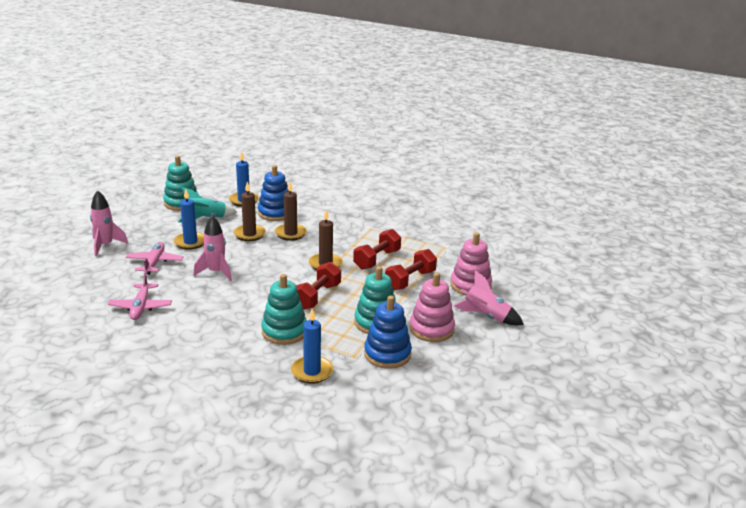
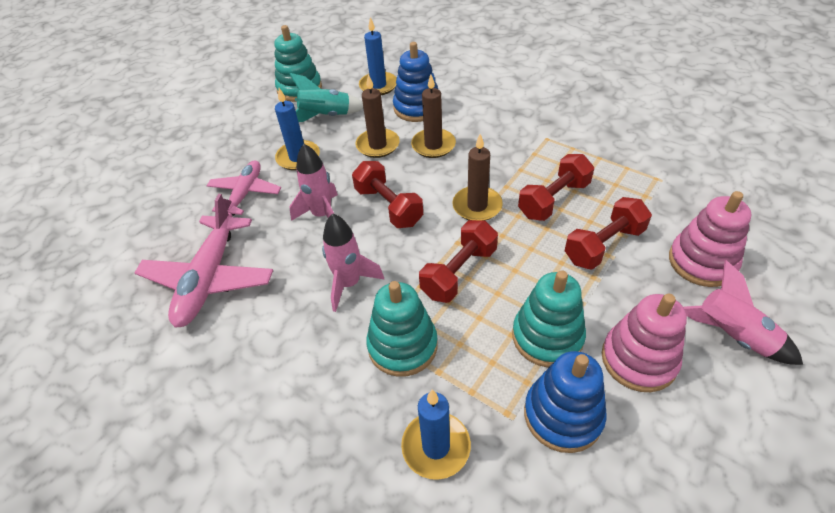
camera: 15 degrees right, 20 degrees up
pink rocket [90,190,128,256] -> pink rocket moved to [322,213,384,312]
pink plane [108,272,172,320] -> pink plane [134,194,273,328], size x1.58
none -> red dumbbell [352,161,423,228]

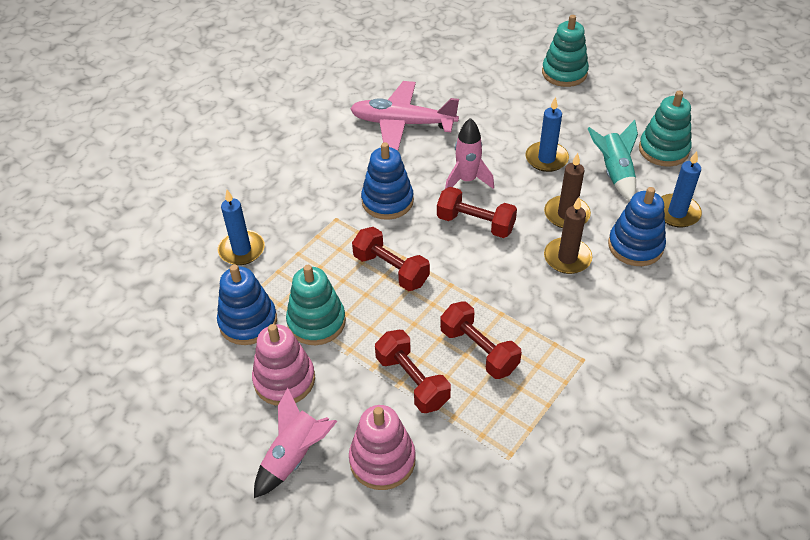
camera: 90 degrees right, 0 degrees up
pink plane [207,160,281,216] -> none
pink rocket [322,213,384,312] -> blue stacking toy [361,142,414,220]
red dumbbell [352,161,423,228] -> red dumbbell turned 60 degrees clockwise [437,187,517,238]
turquoise stacking toy [366,281,438,377] -> turquoise stacking toy moved to [542,15,589,87]
brown candle [452,134,503,221] -> none

